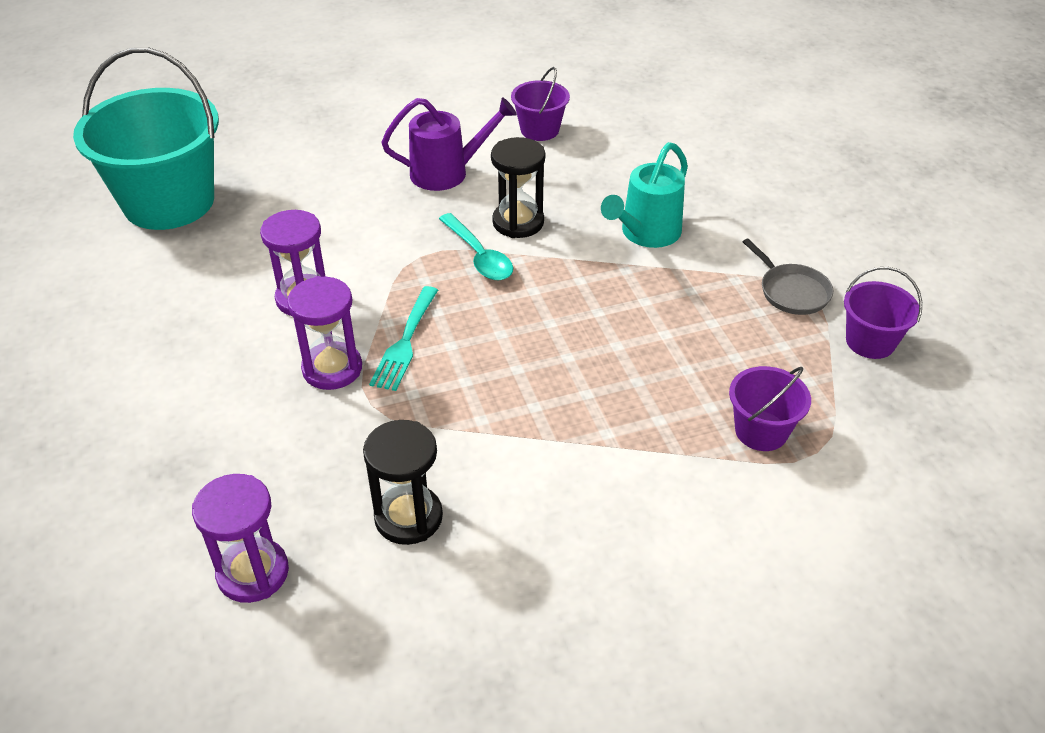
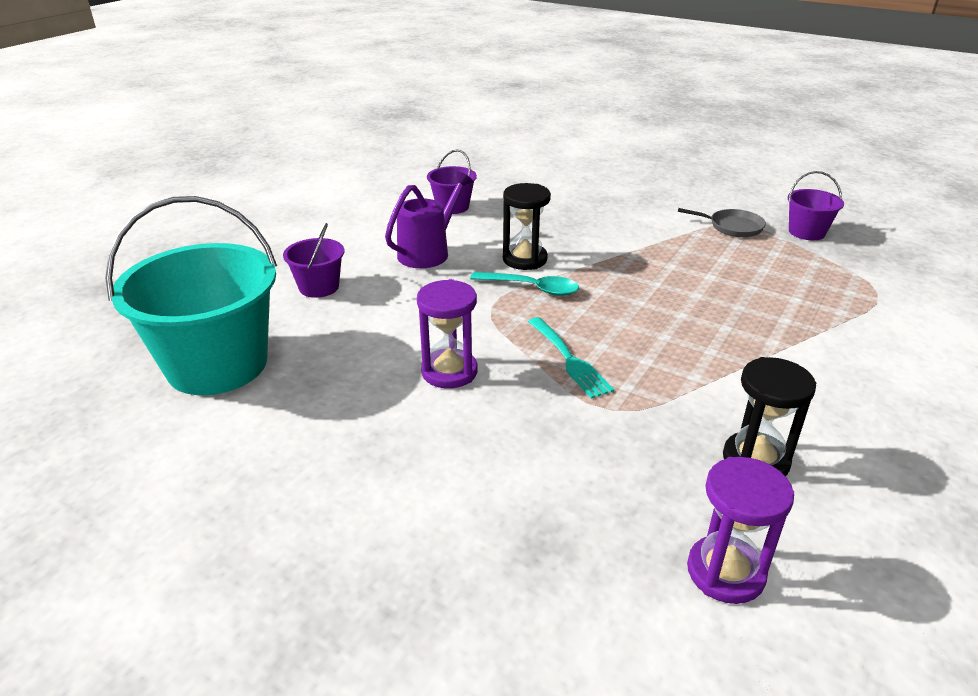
camera: 40 degrees left, 10 degrees down
purple hourglass [287,276,362,390] -> none
turquoise watering can [601,142,688,248] -> none
purple bucket [729,366,811,451] -> purple bucket moved to [283,223,345,298]

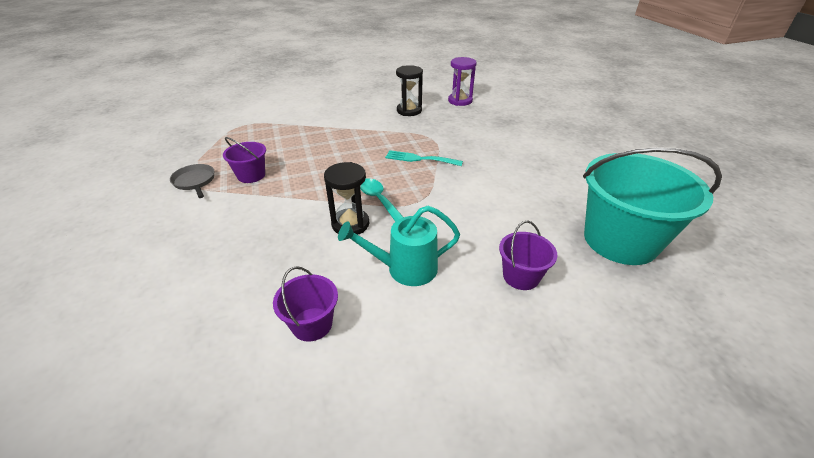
camera: 140 degrees left, 5 degrees up
purple watering can [385,171,473,268] -> turquoise watering can [338,206,460,286]
purple hourglass [417,279,477,388] -> none
turquoise fork [528,317,614,399] -> turquoise fork turned 90 degrees counterclockwise [385,150,463,166]
purple bucket [787,171,844,240] -> purple bucket moved to [223,137,266,183]

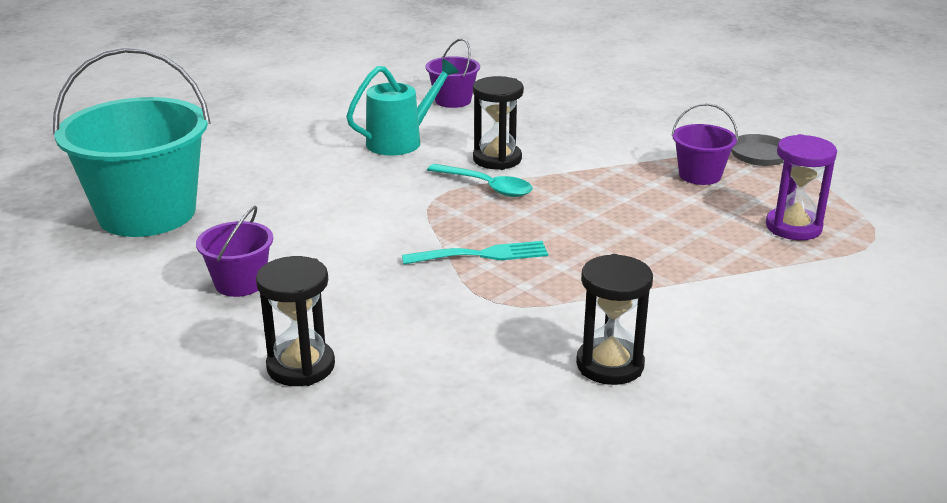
camera: 155 degrees right, 10 degrees down
purple hourglass [448,57,477,106] -> purple hourglass moved to [766,134,837,240]
purple bucket [499,221,558,290] -> purple bucket moved to [196,206,273,297]
none -> black hourglass [256,256,335,386]

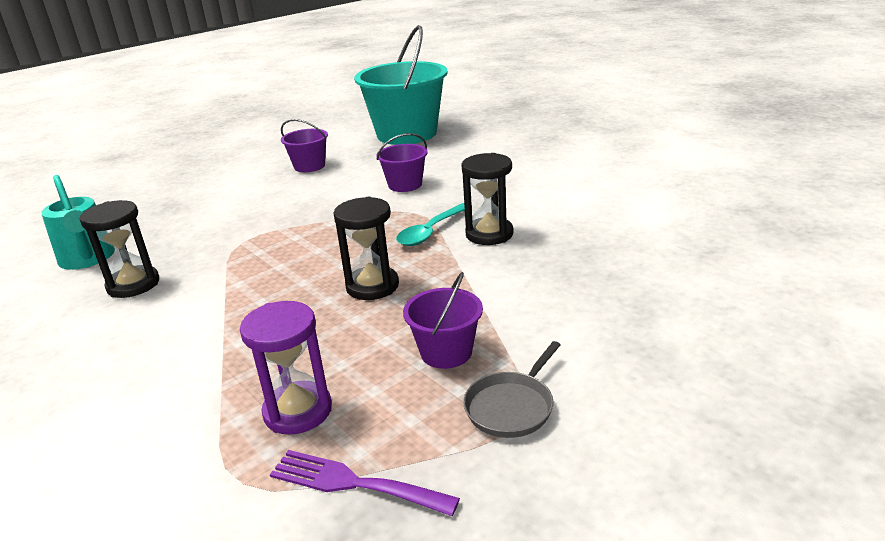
camera: 95 degrees right, 0 degrees up
black hourglass [256,256,335,386] -> black hourglass moved to [333,197,399,300]
turquoise watering can [346,59,459,156] -> turquoise watering can moved to [41,175,115,270]
turquoise fork [402,241,548,264] -> none
purple bucket [426,38,480,108] -> purple bucket moved to [376,133,428,192]
none -> purple fork [270,450,460,516]

